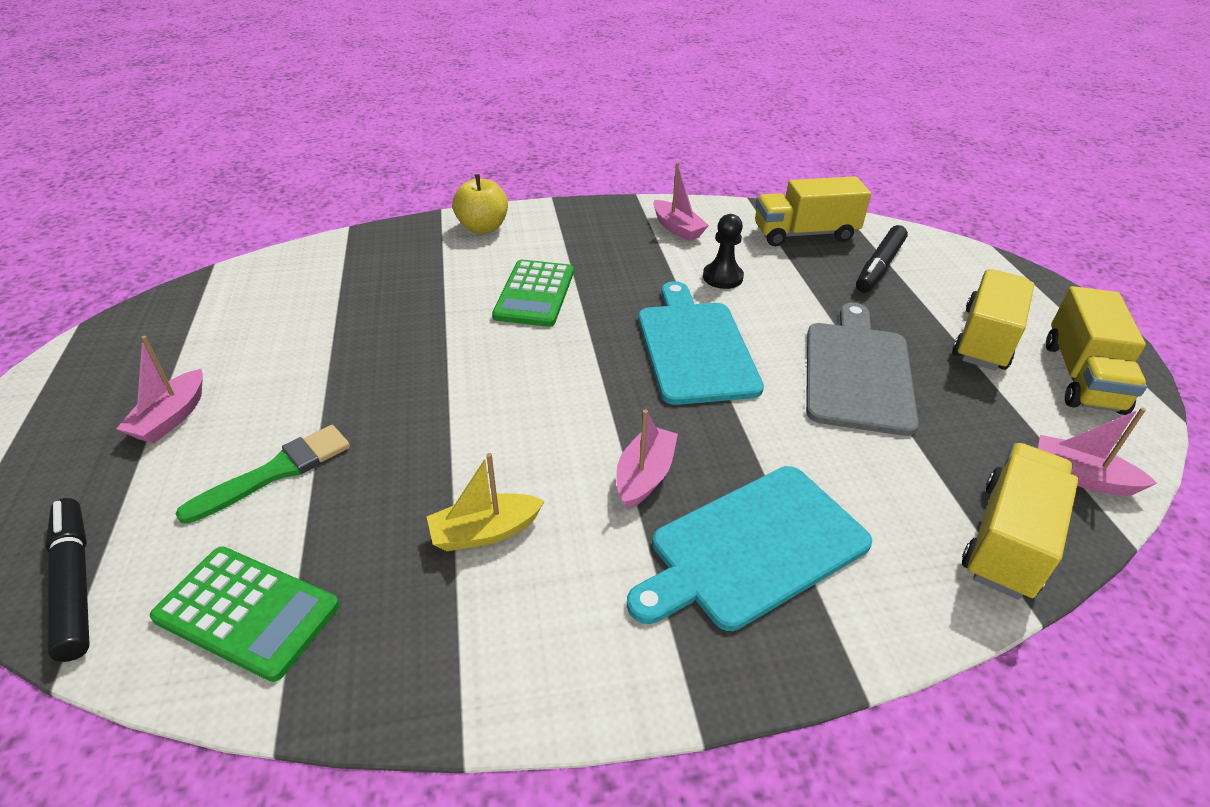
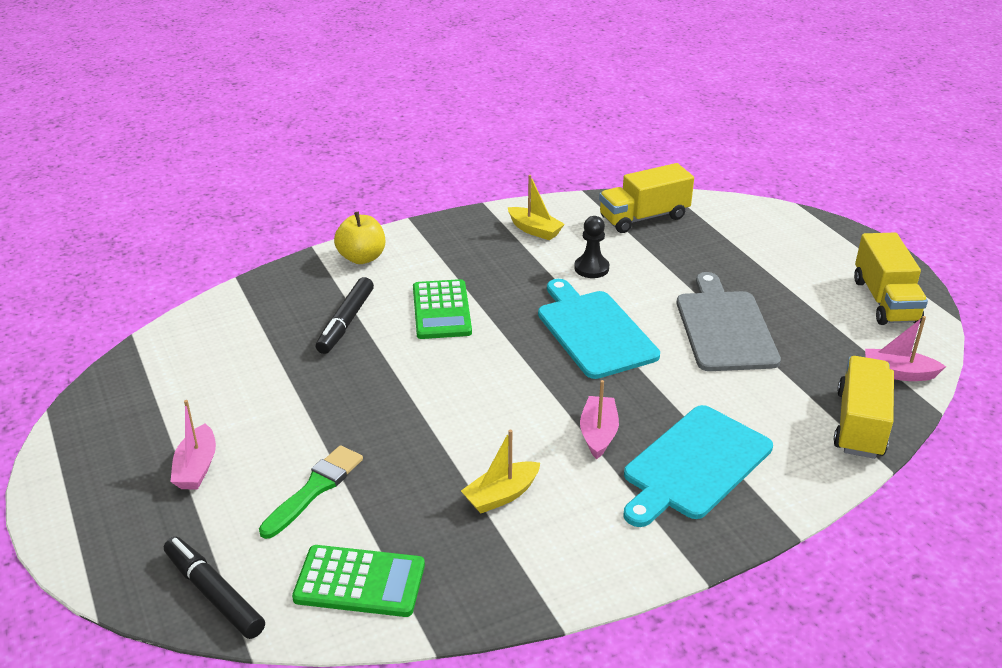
camera: 15 degrees left, 5 degrees down
pink boat [653,162,709,241] -> yellow boat [508,175,565,240]
black marker [856,225,908,293] -> black marker moved to [316,277,374,354]
yellow truck [952,269,1034,370] -> none

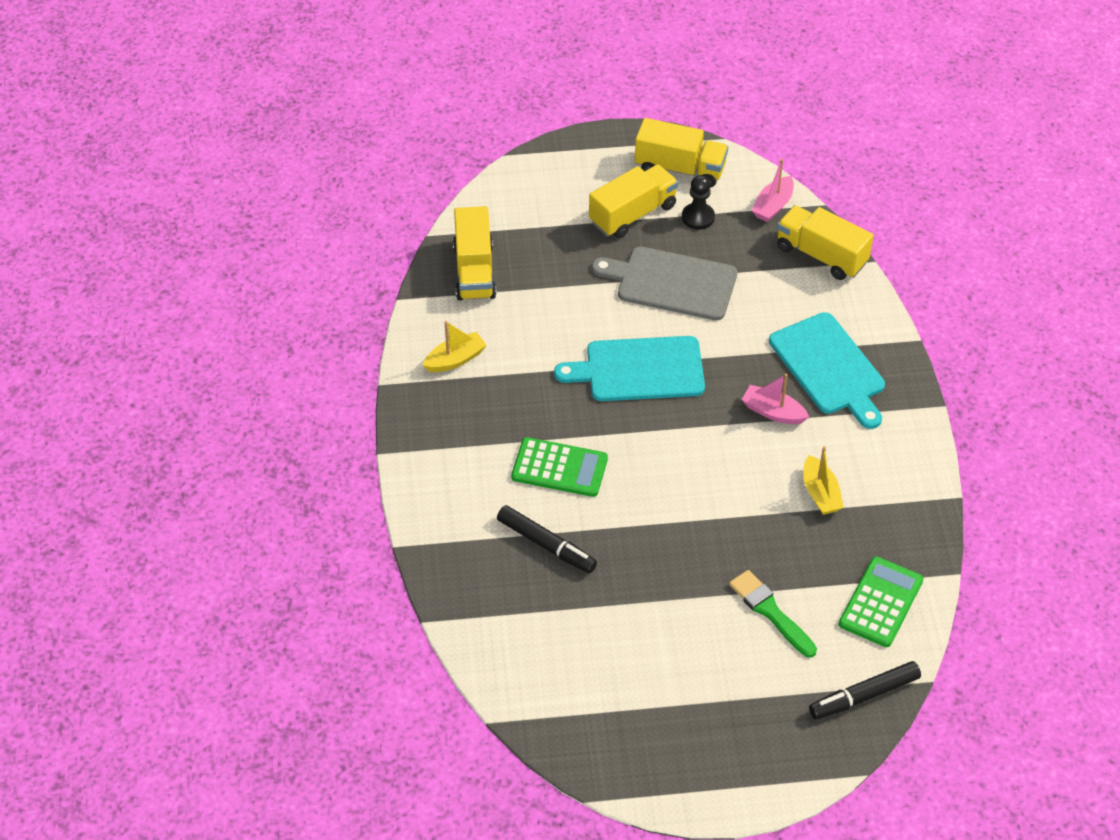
camera: 70 degrees left, 15 degrees up
pink boat [170,400,216,489] -> none
yellow apple [334,212,385,264] -> none
black pawn [574,216,609,278] -> black pawn moved to [682,175,715,230]
none -> yellow truck [589,164,678,238]

